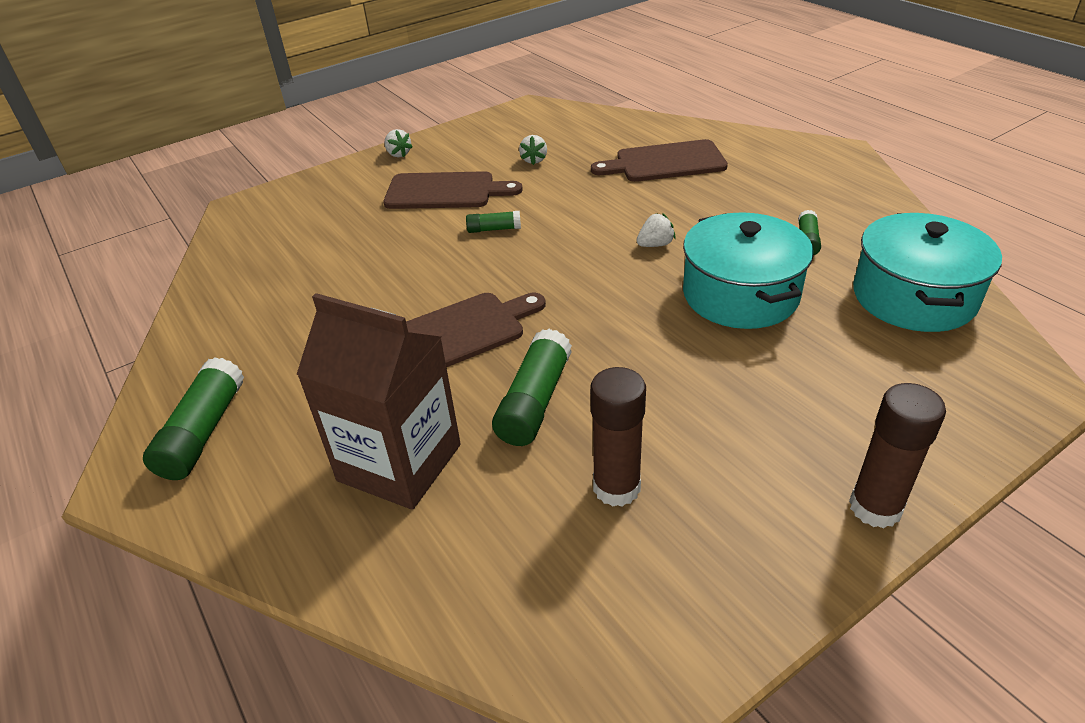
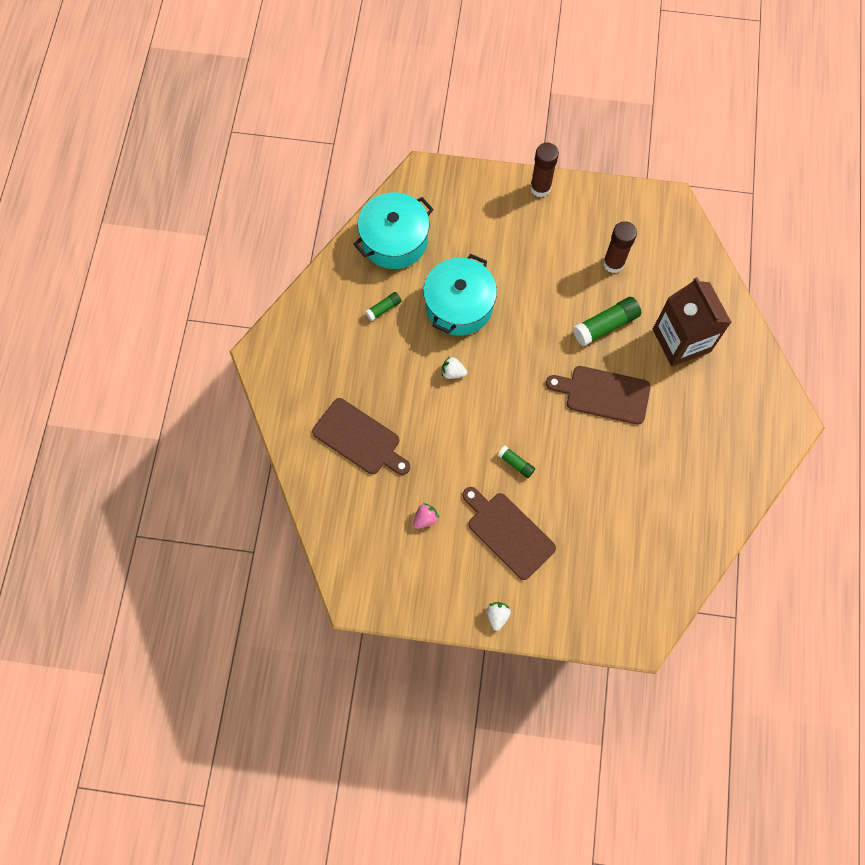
camera: 140 degrees left, 30 degrees up
green glue stick [143,357,244,480] -> none
white strawberry [519,135,547,165] -> pink strawberry [413,503,439,529]

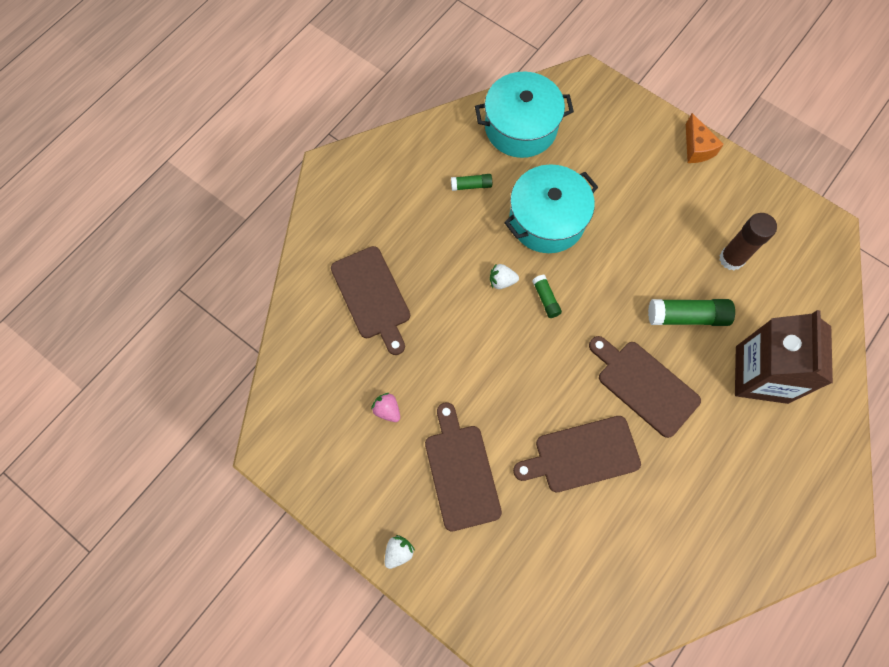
camera: 30 degrees right, 0 degrees up
pink strawberry [413,503,439,529] -> pink strawberry turned 120 degrees counterclockwise [371,393,400,422]
white strawberry [442,356,467,379] -> white strawberry turned 45 degrees counterclockwise [490,263,519,289]
green glue stick [498,446,535,478] -> green glue stick moved to [532,275,562,318]
brown glue stick [530,143,559,197] -> orange cheese [686,113,724,163]
none -> brown cutting board [513,416,641,492]

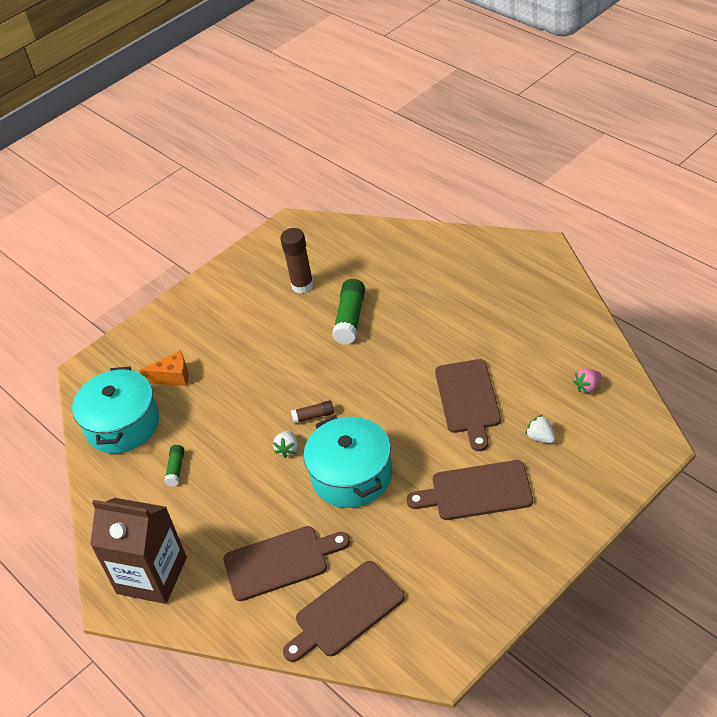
camera: 75 degrees left, 25 degrees down
pink strawberry [371,393,400,422] -> pink strawberry moved to [573,369,601,394]
white strawberry [385,535,415,569] -> white strawberry moved to [526,415,555,443]
turquoise pot [504,164,598,253] -> turquoise pot moved to [303,415,392,508]
green glue stick [532,275,562,318] -> brown glue stick [291,400,334,424]
brown cutting board [589,336,701,438] -> brown cutting board moved to [283,561,405,662]
orange cheese [686,113,724,163] -> orange cheese moved to [139,350,189,386]
brown carton [735,310,833,404] -> brown carton moved to [90,498,187,604]

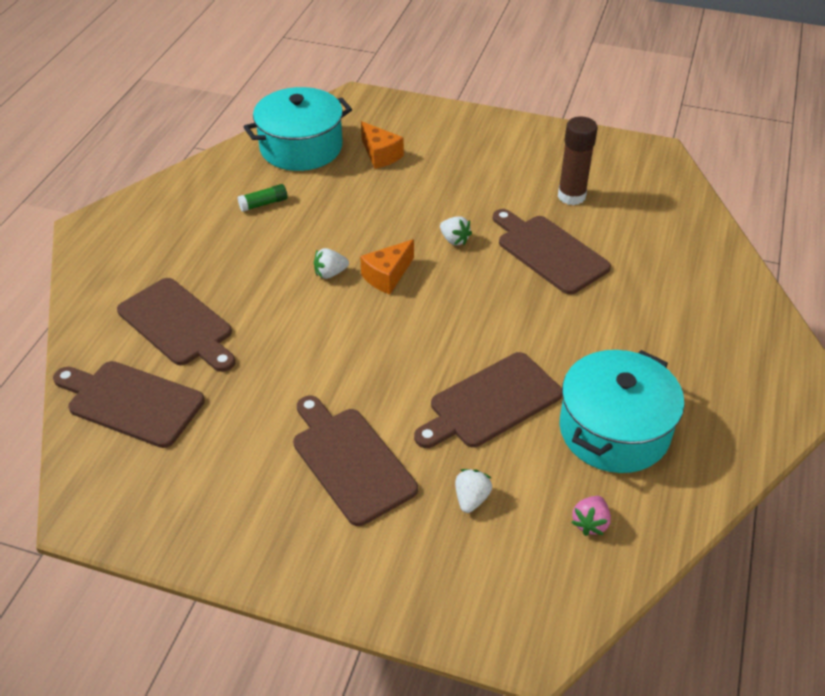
camera: 55 degrees right, 0 degrees up
brown carton [90,498,187,604] -> none
brown glue stick [291,400,334,424] -> orange cheese [360,239,414,294]
turquoise pot [303,415,392,508] -> turquoise pot moved to [560,350,684,473]
green glue stick [332,279,365,344] -> brown cutting board [493,209,611,295]
pink strawberry [573,369,601,394] -> pink strawberry turned 90 degrees counterclockwise [571,496,611,536]
none -> white strawberry [440,216,472,245]

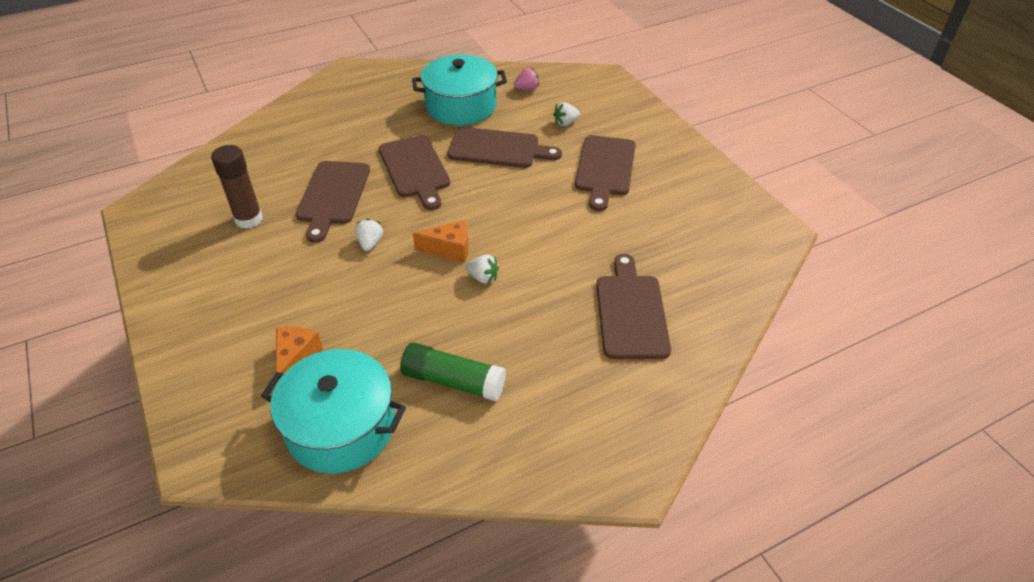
camera: 135 degrees left, 0 degrees up
brown cutting board [53,361,205,448] -> brown cutting board moved to [379,135,450,210]
green glue stick [238,184,287,212] -> green glue stick [400,342,506,401], size x1.82

